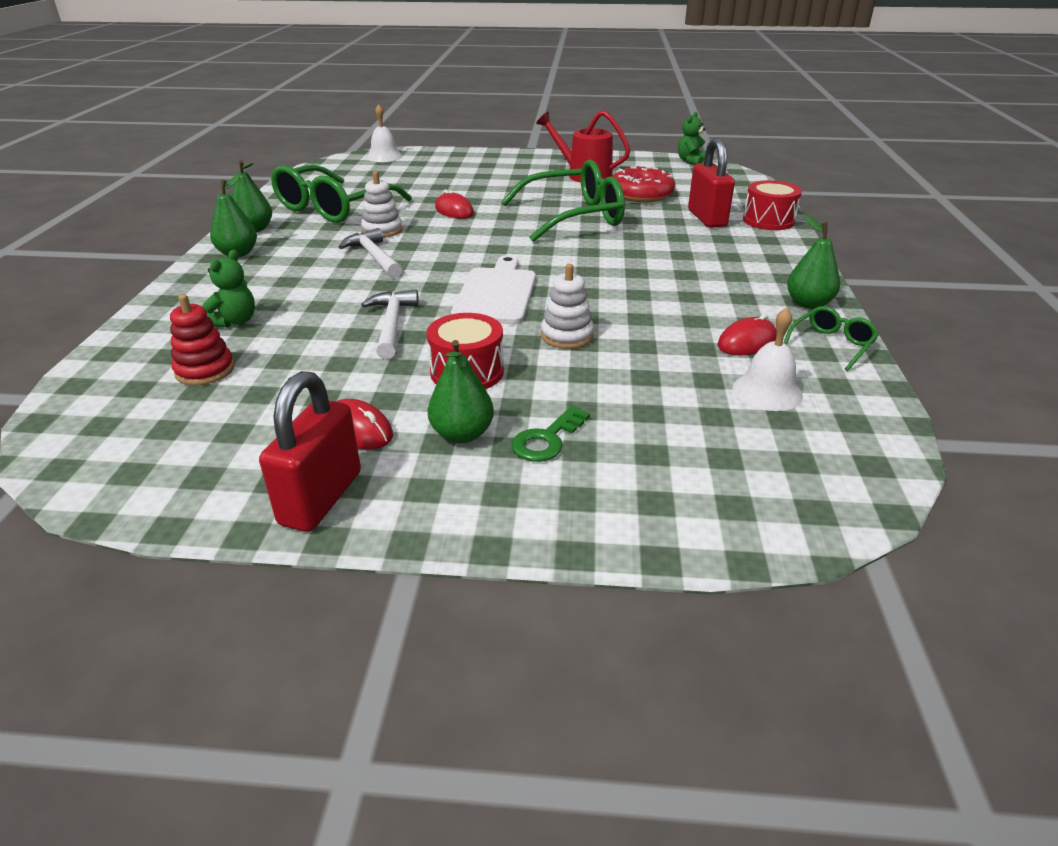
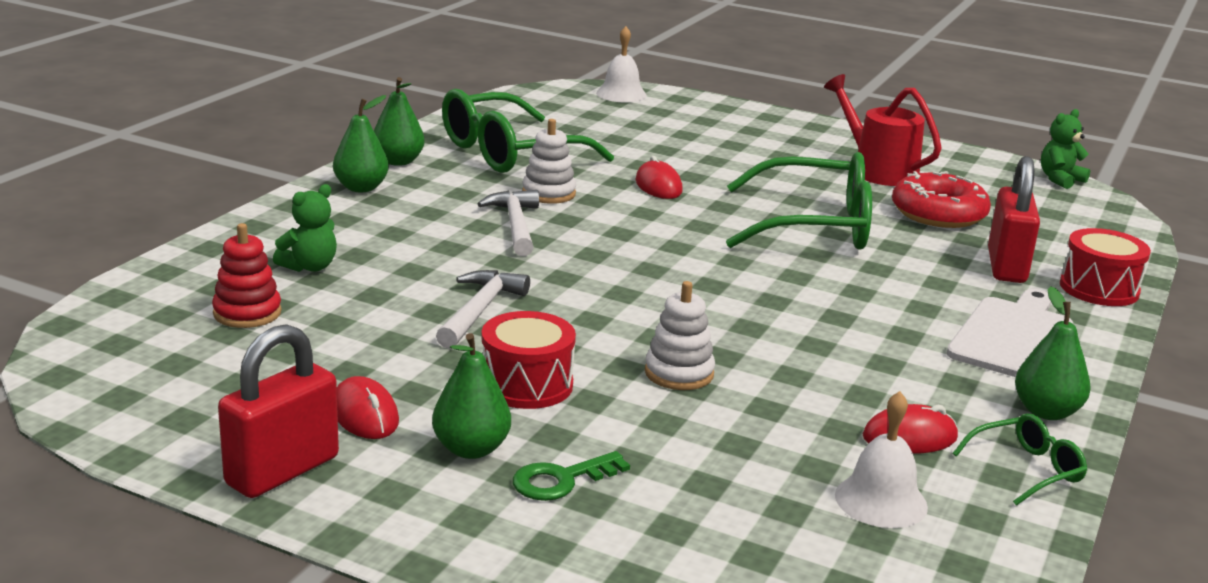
camera: 20 degrees right, 10 degrees down
white cutting board [451,255,536,324] -> white cutting board moved to [946,289,1073,377]

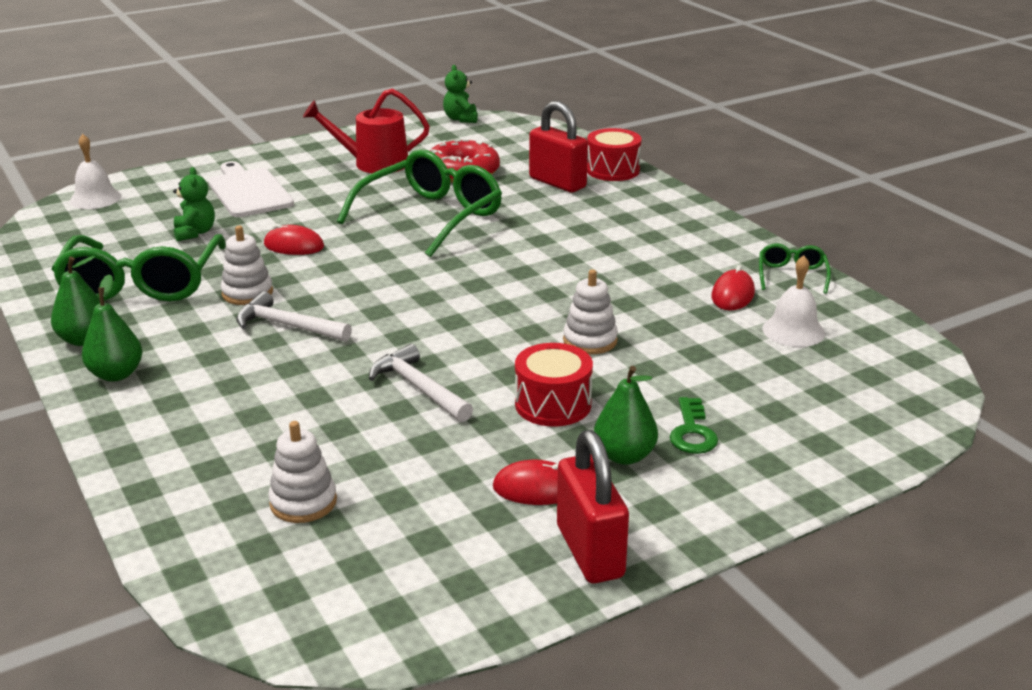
camera: 55 degrees left, 5 degrees up
red stacking toy [212,223,282,328] -> white stacking toy [268,421,337,523]
green teddy bear [273,184,337,272] -> green teddy bear moved to [173,167,215,241]
white cutting board [946,289,1073,377] -> white cutting board moved to [208,161,294,217]
green pear [1015,286,1091,420] -> none

